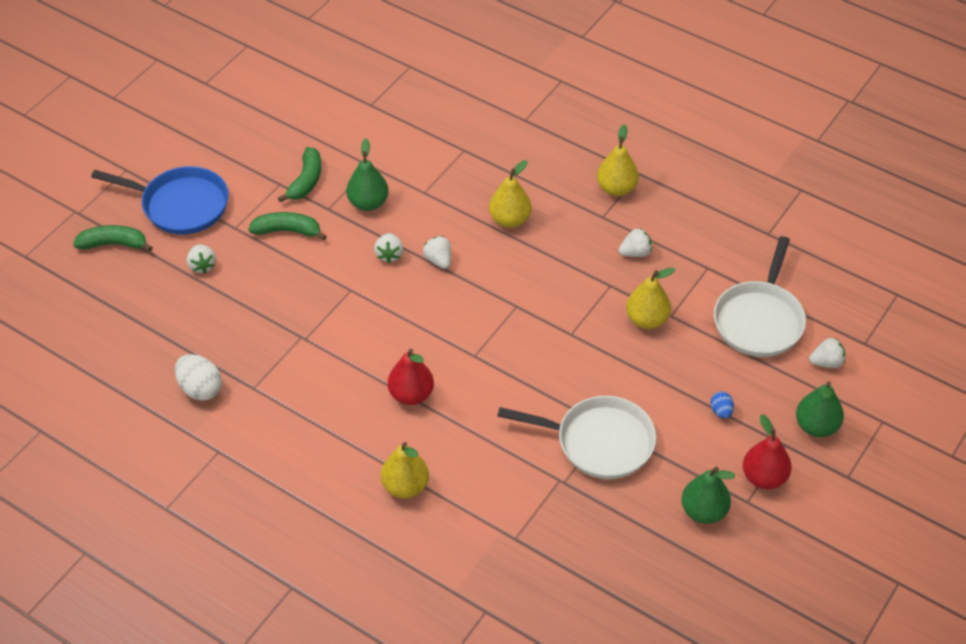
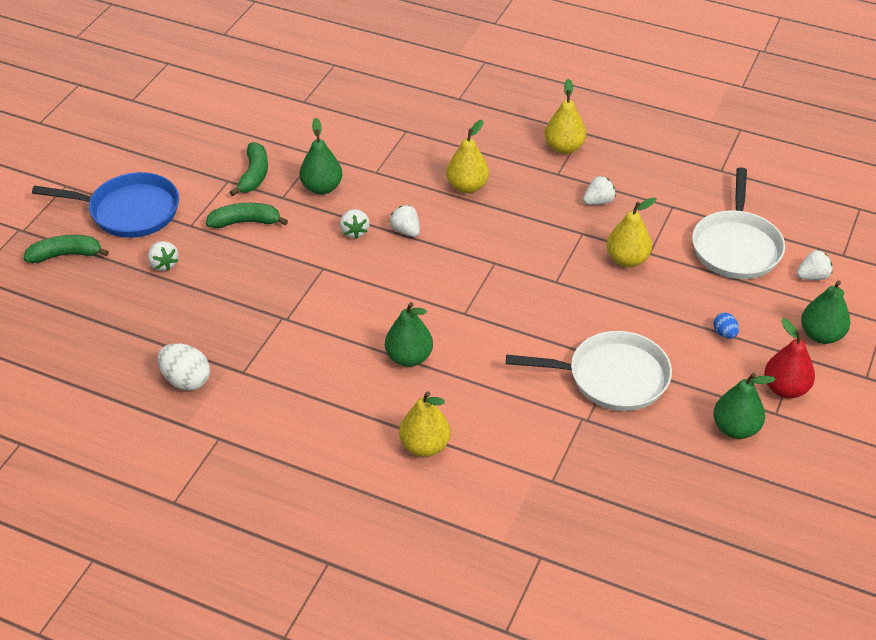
camera: 10 degrees left, 5 degrees down
red pear [388,349,434,405] -> green pear [385,302,433,367]

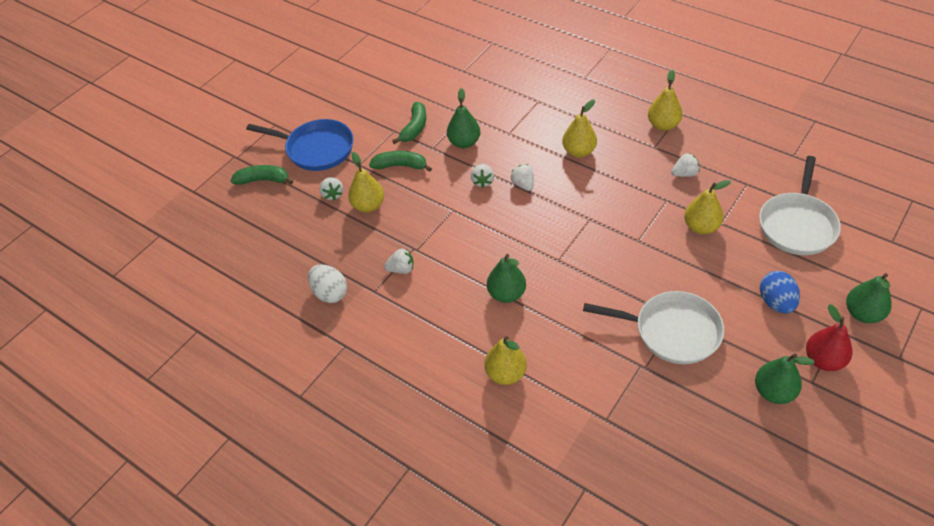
camera: 15 degrees right, 5 degrees up
blue egg [713,312,739,339] -> blue egg [760,271,800,314], size x1.80
white strawberry [797,250,832,280] -> white strawberry moved to [384,248,414,274]
none -> yellow pear [348,152,384,213]

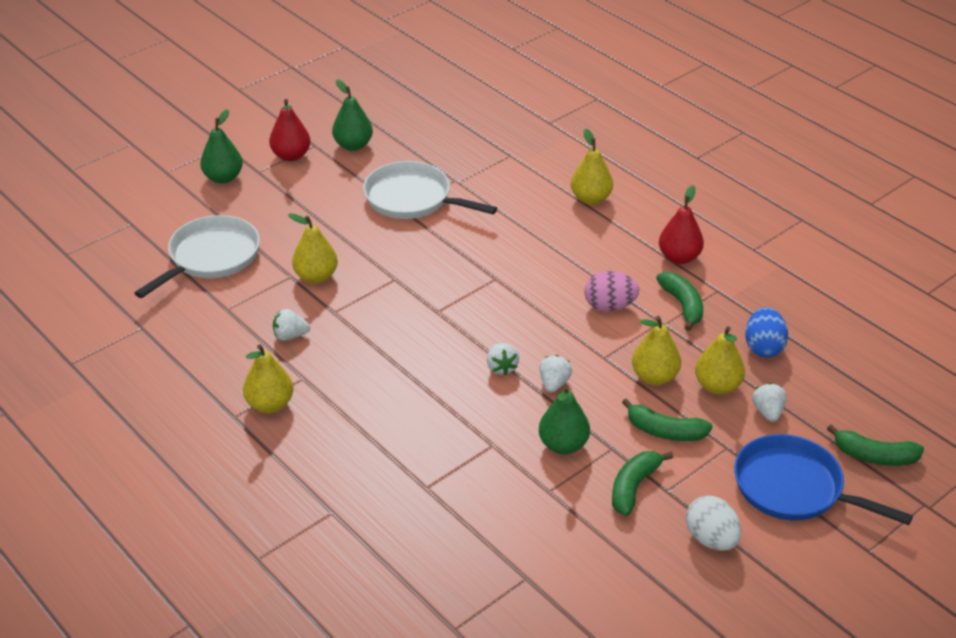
camera: 170 degrees left, 10 degrees down
white egg [308,264,347,303] -> white egg moved to [686,495,741,551]
white strawberry [384,248,414,274] -> green banana [656,272,703,331]
green pear [487,254,526,303] -> none
yellow pear [562,99,597,158] -> yellow pear moved to [632,316,681,385]
blue egg [760,271,800,314] -> blue egg moved to [745,307,788,358]
none -> pink egg [584,271,639,312]
none -> red pear [659,185,704,264]

